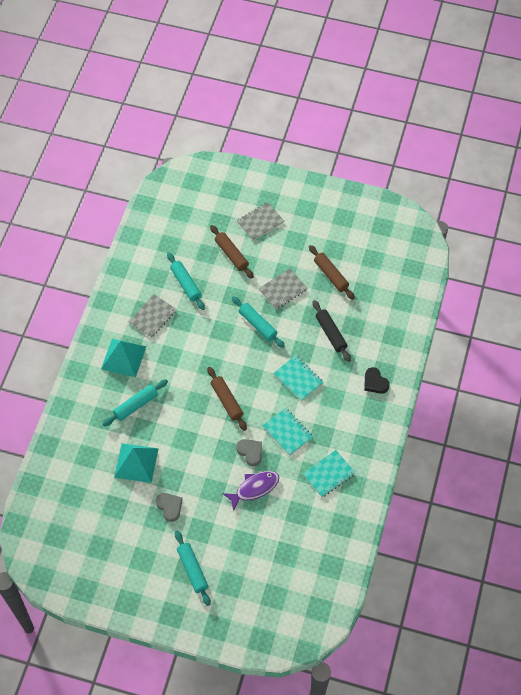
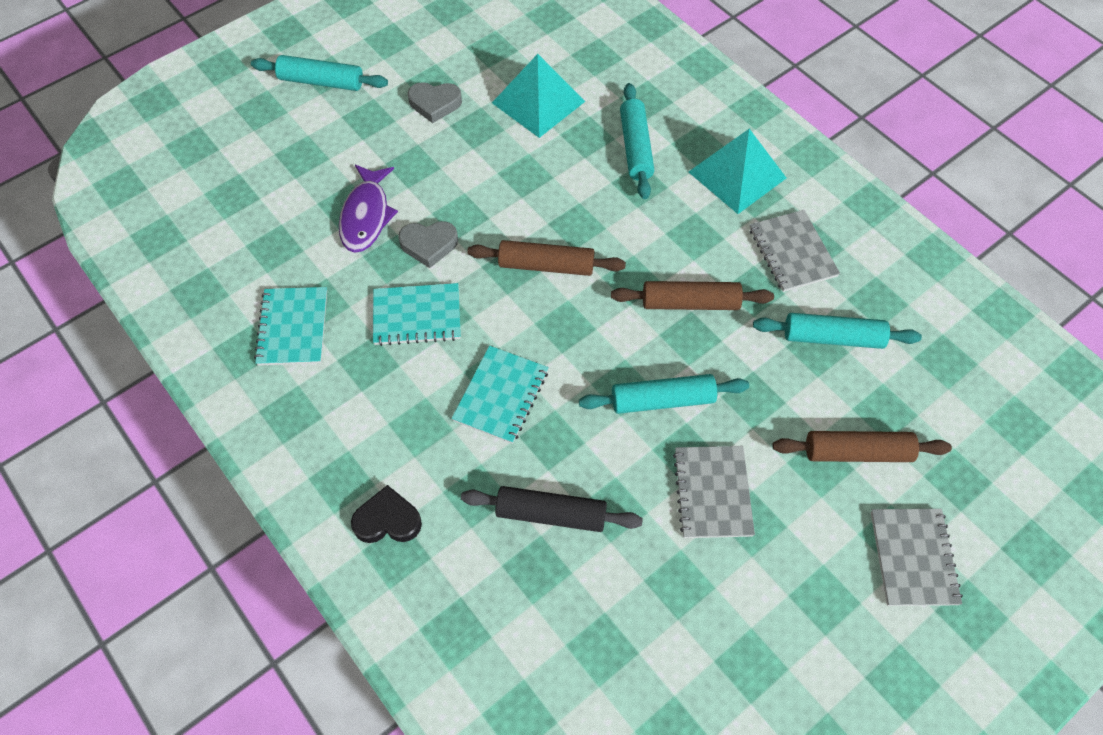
camera: 125 degrees right, 0 degrees up
turquoise notebook [274,355,324,401] -> turquoise notebook turned 60 degrees counterclockwise [452,346,549,444]
brown rolling pin [309,245,355,300] -> brown rolling pin moved to [611,281,774,310]

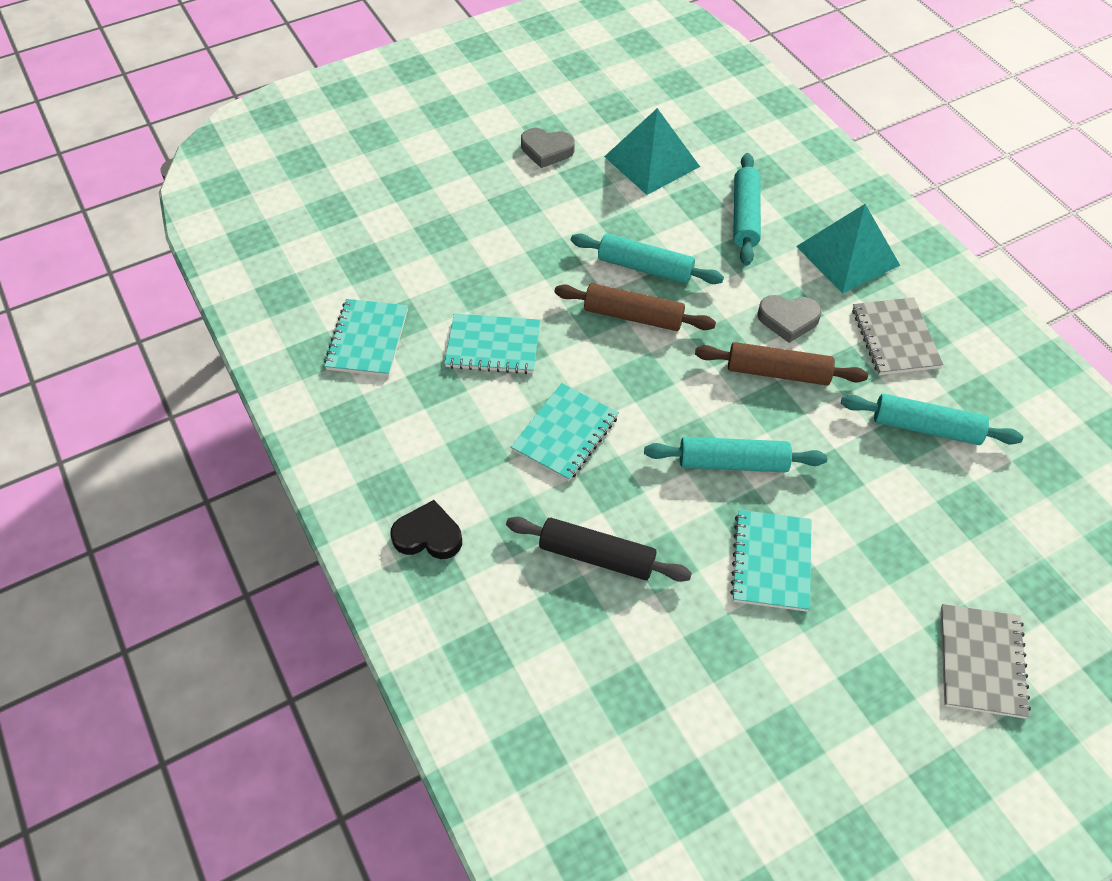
camera: 10 degrees right, 5 degrees down
turquoise rolling pin [251,55,388,91] -> turquoise rolling pin moved to [571,233,724,284]
purple fish [339,165,398,253] -> none
grey heart [398,221,458,268] -> grey heart moved to [757,295,822,343]
grey notebook [673,446,755,538] -> turquoise notebook [730,510,812,612]
brown rolling pin [772,431,952,462] -> none

